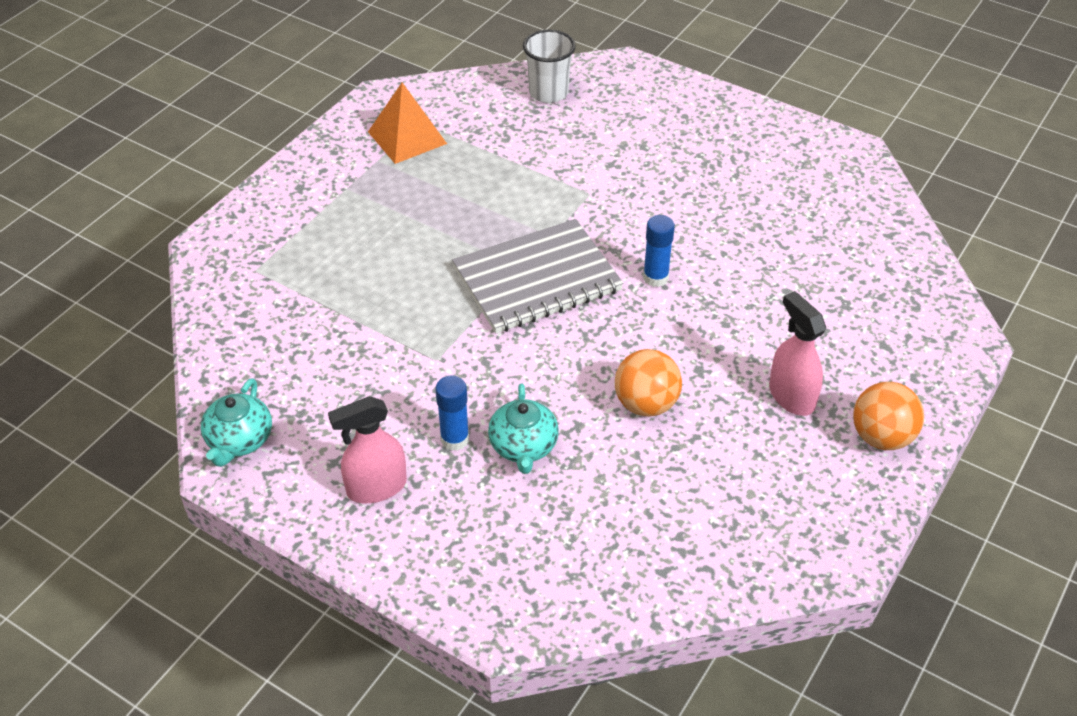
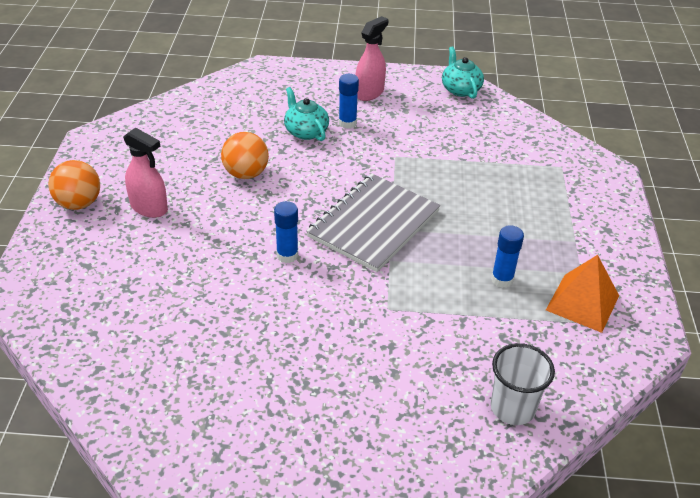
camera: 150 degrees right, 5 degrees down
none -> blue glue stick [491,225,524,288]

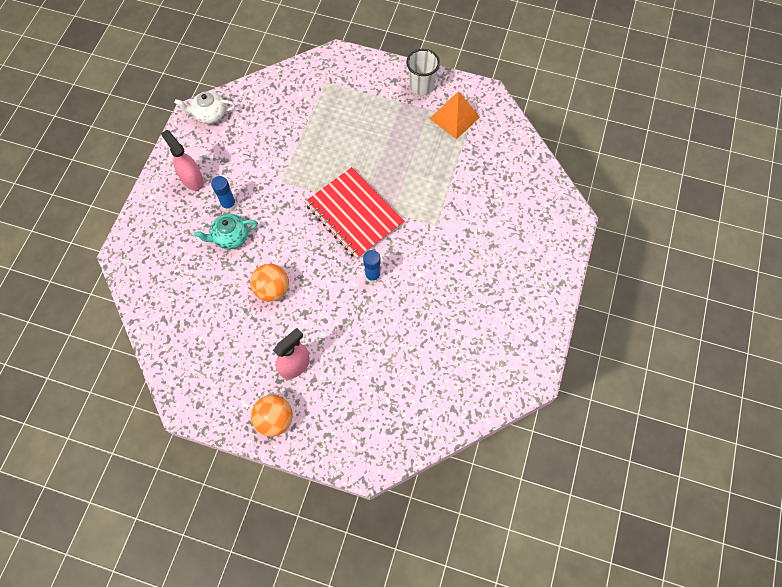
camera: 75 degrees left, 25 degrees up
grey notebook [306,174,440,272] -> red notebook [305,167,404,259]
turquoise teapot [442,46,484,99] -> white teapot [174,91,235,124]
blue glue stick [491,225,524,288] -> none
white cup [491,343,555,425] -> white cup moved to [406,49,440,95]

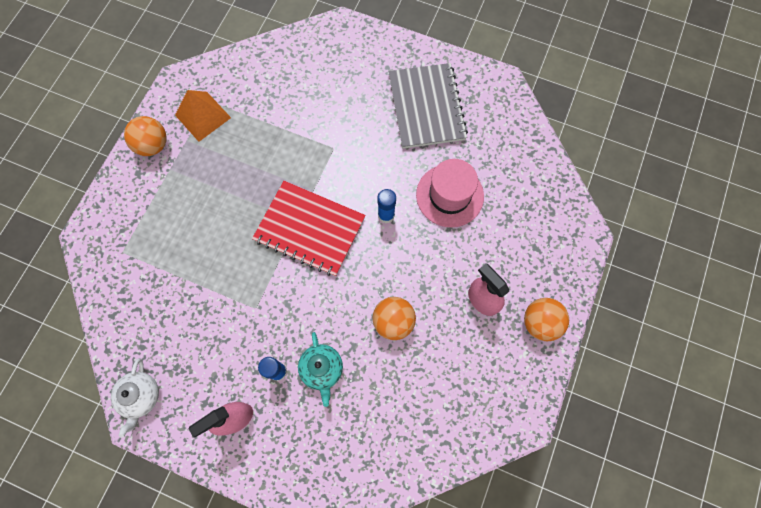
camera: 85 degrees left, 5 degrees up
red notebook [305,167,404,259] -> red notebook turned 60 degrees clockwise [252,181,365,276]
white cup [406,49,440,95] -> orange ball [124,116,166,156]
none -> grey notebook [389,63,468,149]
none -> pink hat [416,159,484,227]

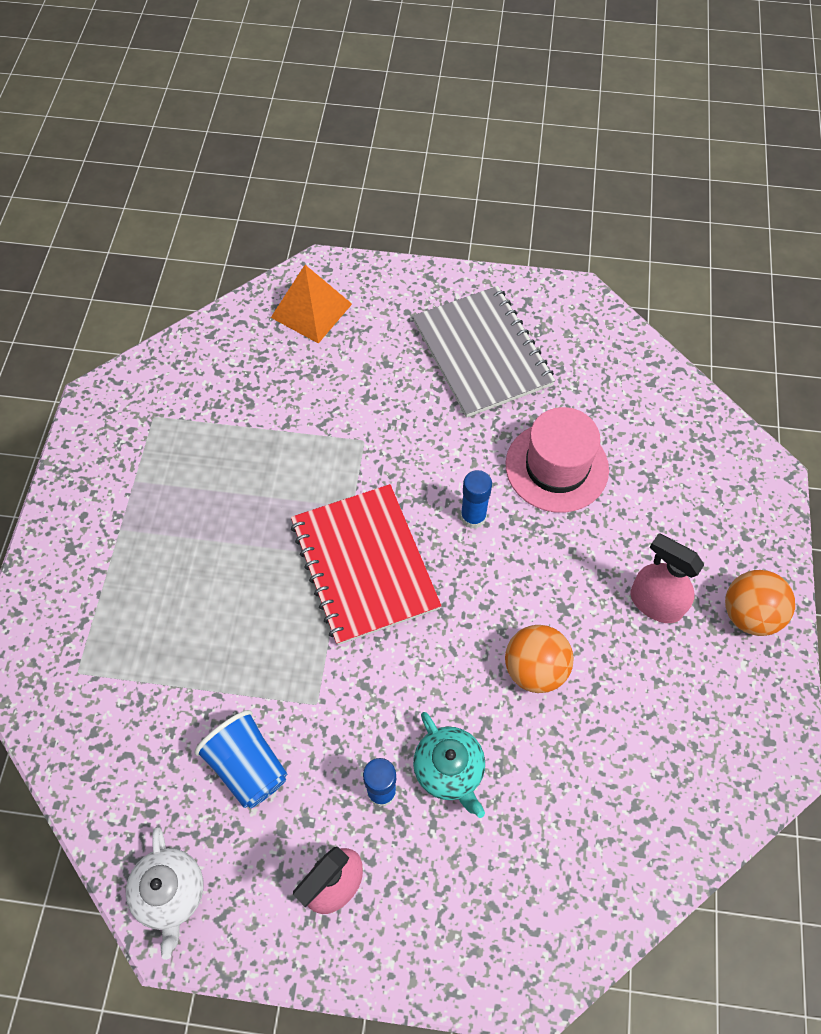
camera: 15 degrees left, 10 degrees down
orange ball [124,116,166,156] -> none
orange pyramid [175,90,231,142] -> orange pyramid moved to [271,265,352,344]
red notebook [252,181,365,276] -> red notebook turned 60 degrees clockwise [291,484,442,645]
none -> blue cup [194,710,287,808]

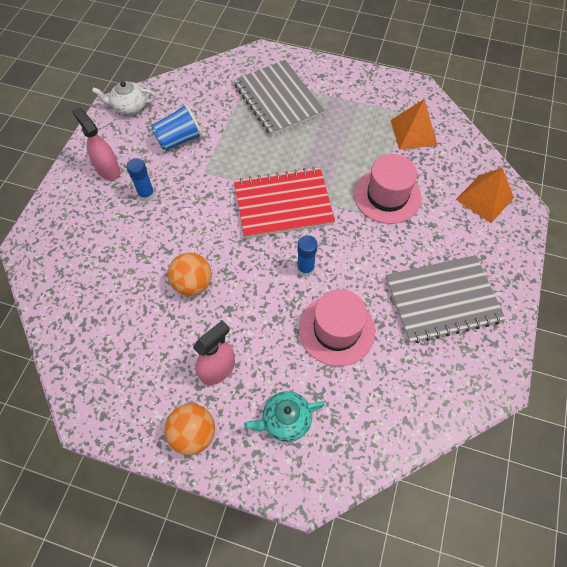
camera: 100 degrees right, 0 degrees up
turquoise teapot [413,712,485,818] -> turquoise teapot moved to [244,391,325,442]
none -> grey notebook [234,60,325,136]
none -> pink hat [354,154,421,224]
none -> orange pyramid [390,99,437,150]

